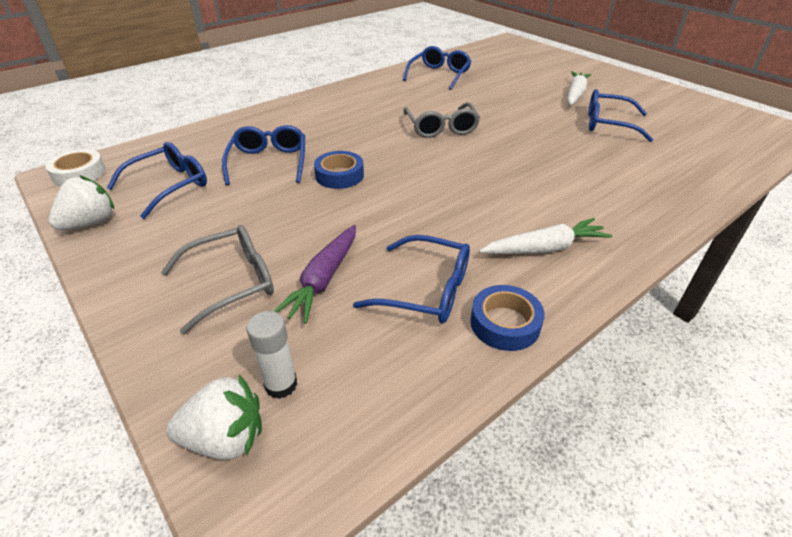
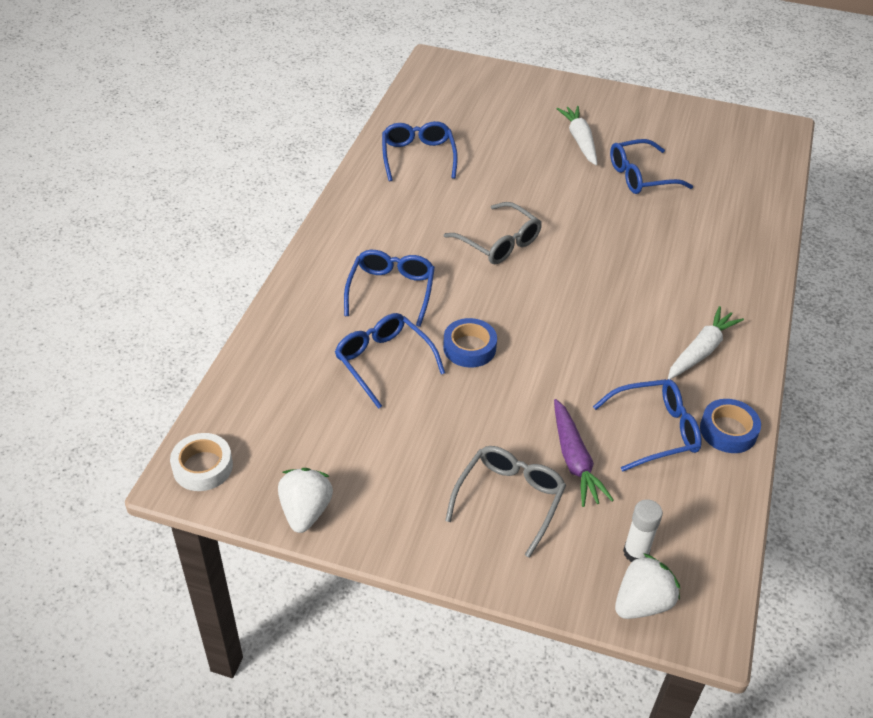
camera: 35 degrees left, 5 degrees up
blue glasses [107,142,207,219] -> blue glasses moved to [344,250,435,327]

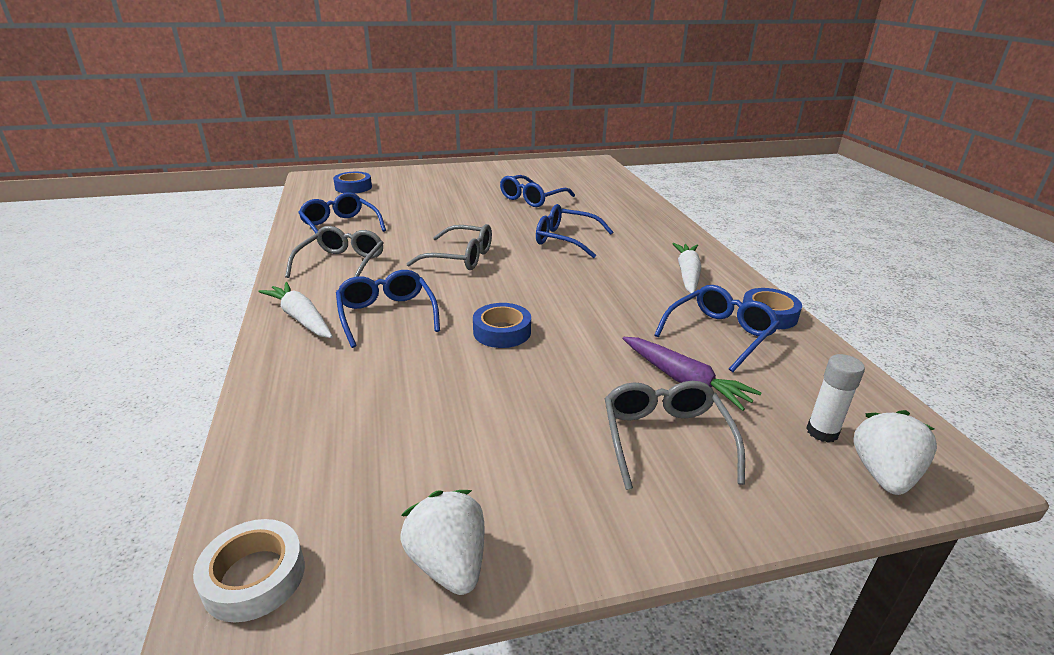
camera: 30 degrees left, 15 degrees down
blue glasses [335,313,445,409] -> blue glasses moved to [536,204,613,258]
white carrot [557,106,597,165] -> white carrot moved to [258,282,333,338]
none -> grey glasses [285,226,383,278]
none -> blue tape [333,172,372,193]

